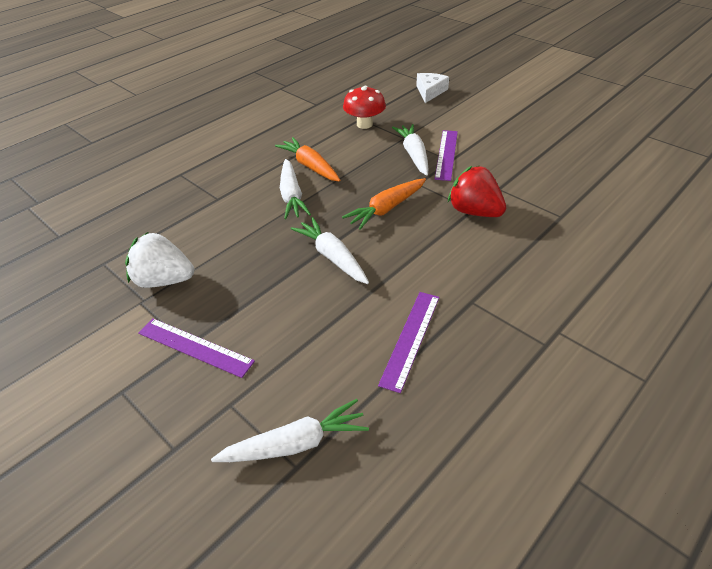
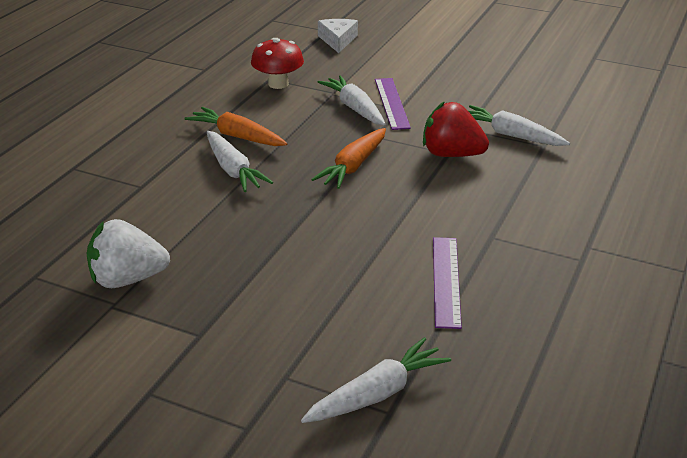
camera: 20 degrees left, 10 degrees down
purple ruler [138,318,255,378] -> none
white carrot [291,217,369,284] -> white carrot moved to [468,105,570,146]

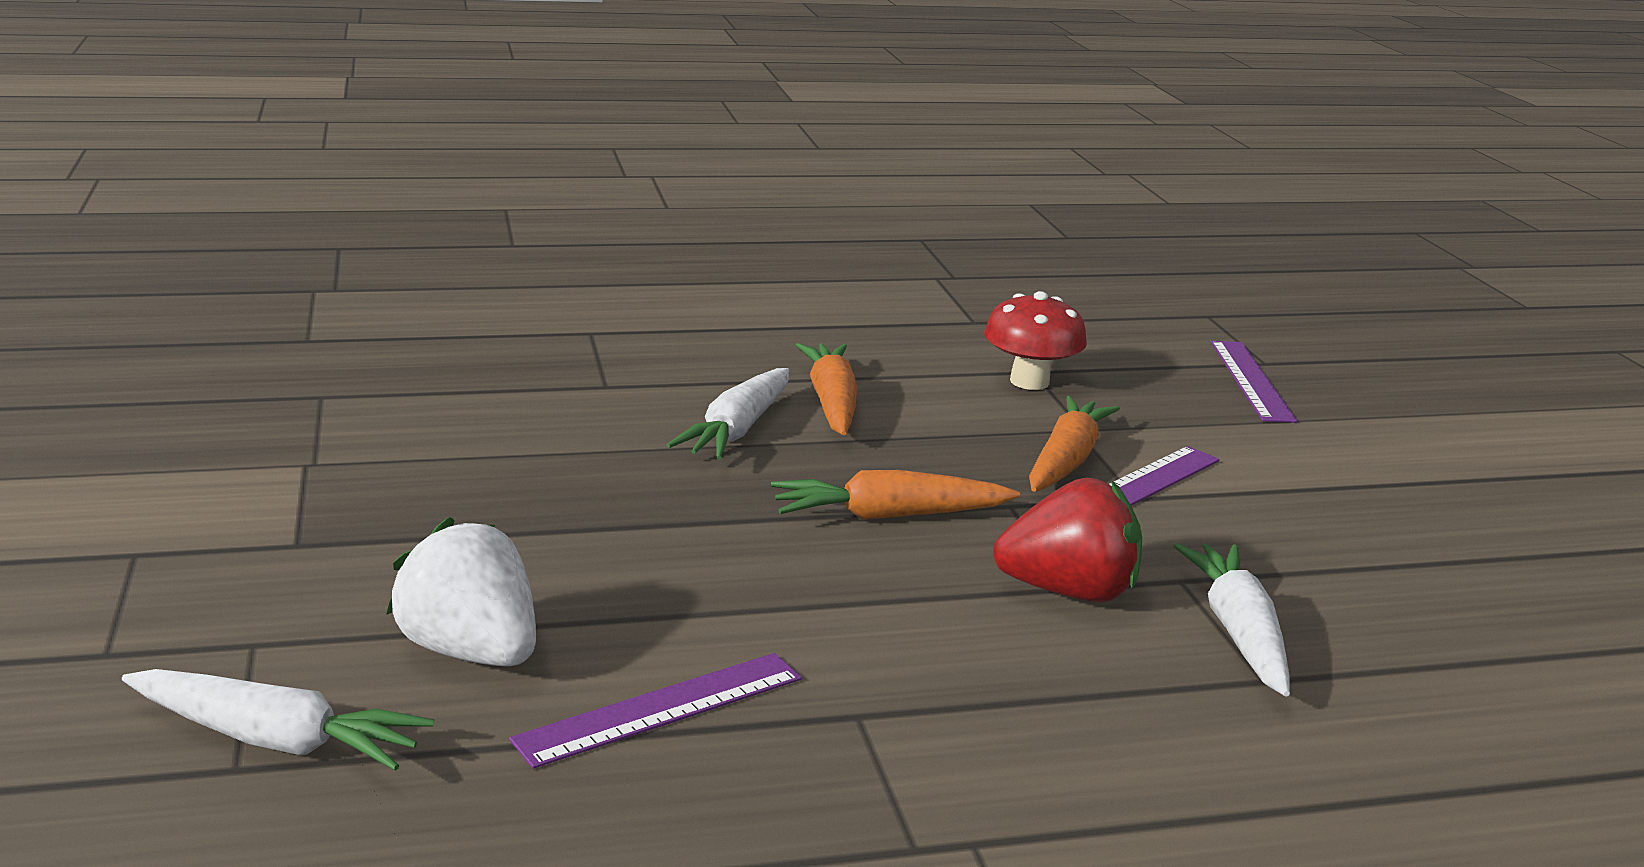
camera: 50 degrees right, 10 degrees down
white strawberry [87,219,170,288] -> white strawberry moved to [386,517,536,666]
white cheese [318,19,358,53] -> purple ruler [1210,341,1297,423]
white carrot [318,75,385,125] -> orange carrot [1029,396,1120,492]
red strawberry [423,101,489,157] -> red strawberry turned 105 degrees clockwise [993,478,1142,602]

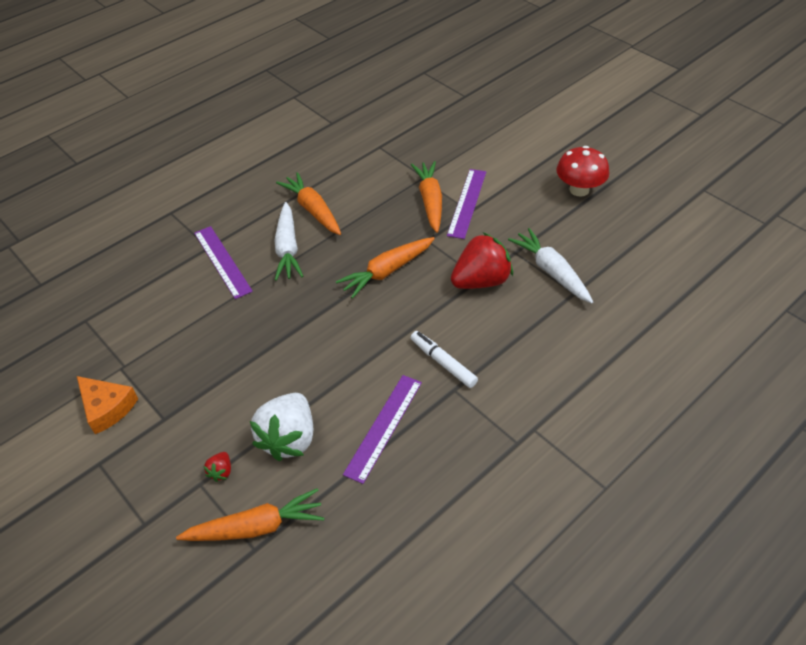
camera: 25 degrees left, 25 degrees up
white carrot [122,669,434,771] -> orange carrot [176,488,324,541]
white strawberry [386,517,536,666] -> white strawberry turned 90 degrees counterclockwise [250,393,313,461]
red mushroom [984,291,1087,390] -> red mushroom moved to [556,146,609,197]
purple ruler [1210,341,1297,423] -> purple ruler moved to [194,226,253,299]
none -> orange cheese [77,376,138,434]
none -> red strawberry [203,452,231,482]
none -> white marker [411,331,478,388]

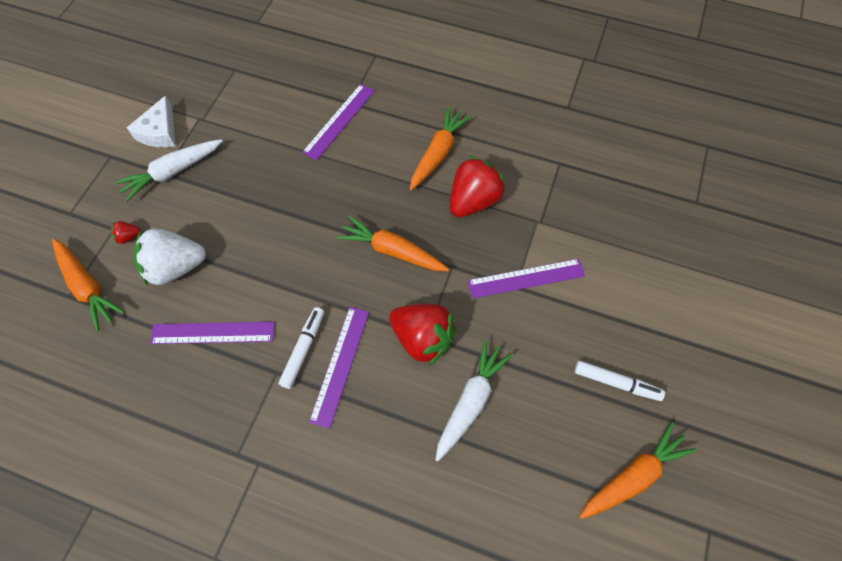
camera: 60 degrees right, 15 degrees up
orange cheese [77,376,138,434] -> white cheese [127,96,176,147]
white carrot [274,202,303,281] -> white carrot moved to [115,139,223,202]
orange carrot [411,161,442,233] -> orange carrot moved to [579,422,697,519]
red mushroom [556,146,609,197] -> white marker [575,361,665,401]
none -> purple ruler [309,307,369,429]
none -> red strawberry [450,156,506,217]

